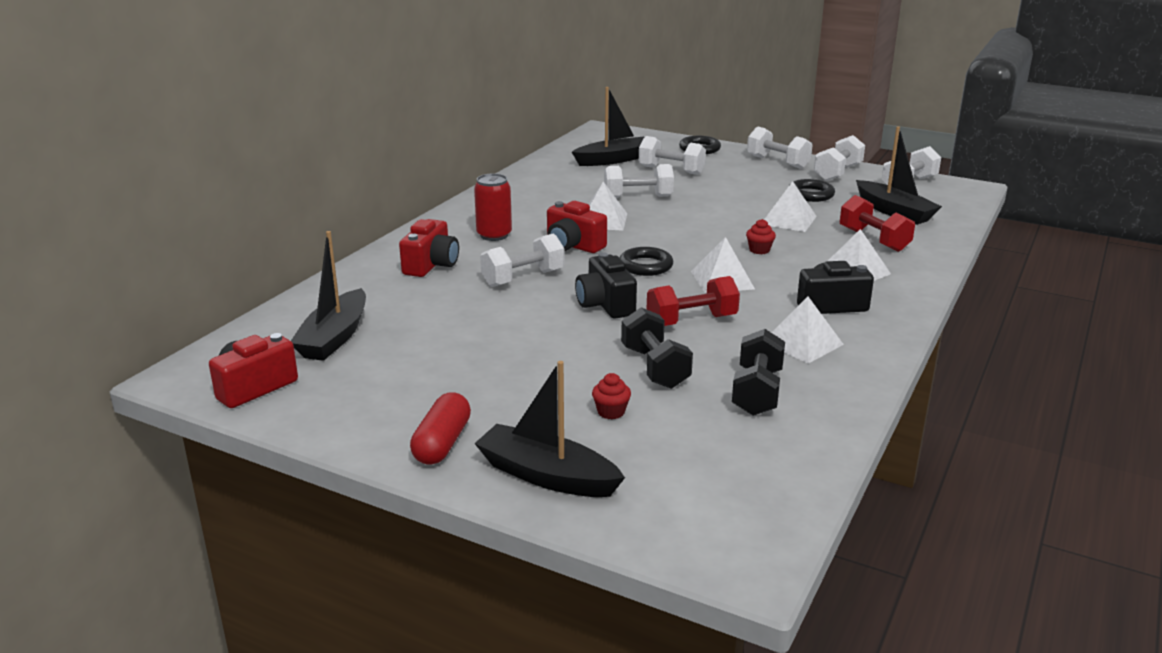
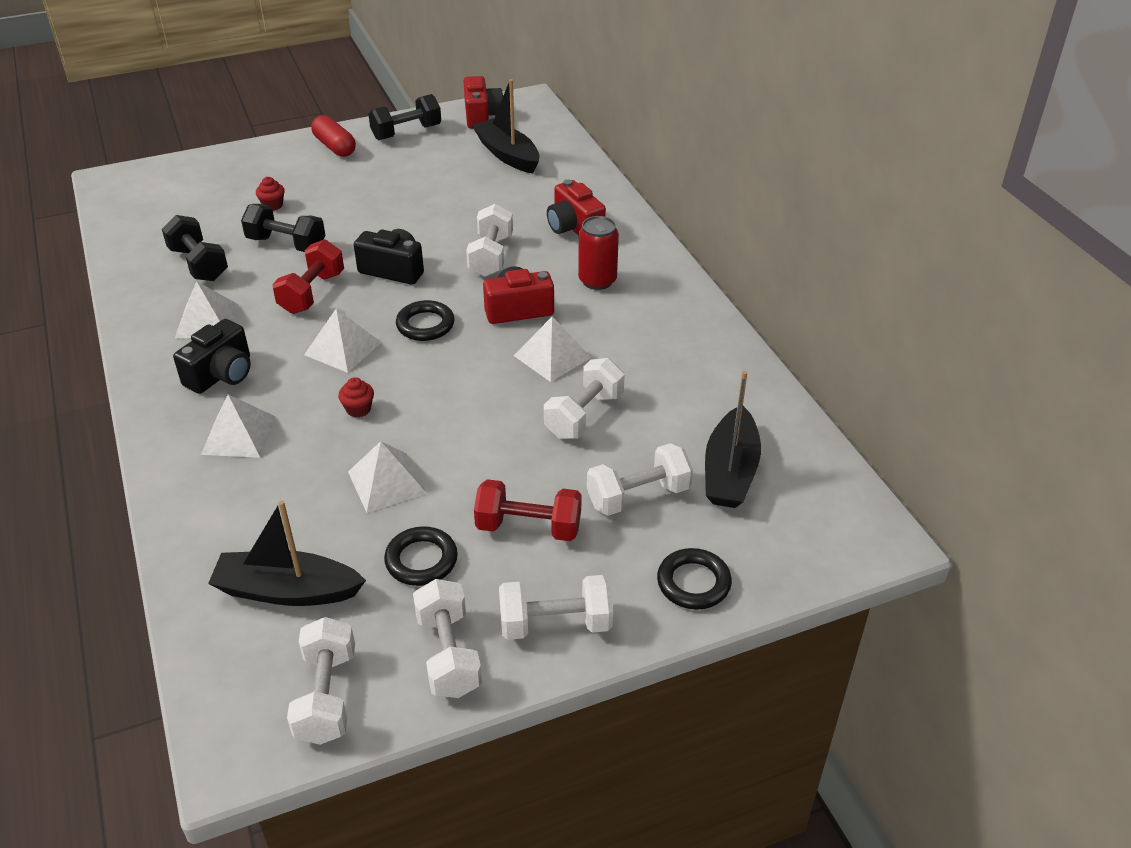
camera: 130 degrees right, 15 degrees up
black boat [474,361,625,497] -> none
red dumbbell [840,195,915,252] -> red dumbbell moved to [474,479,582,541]
none -> black dumbbell [368,94,441,140]

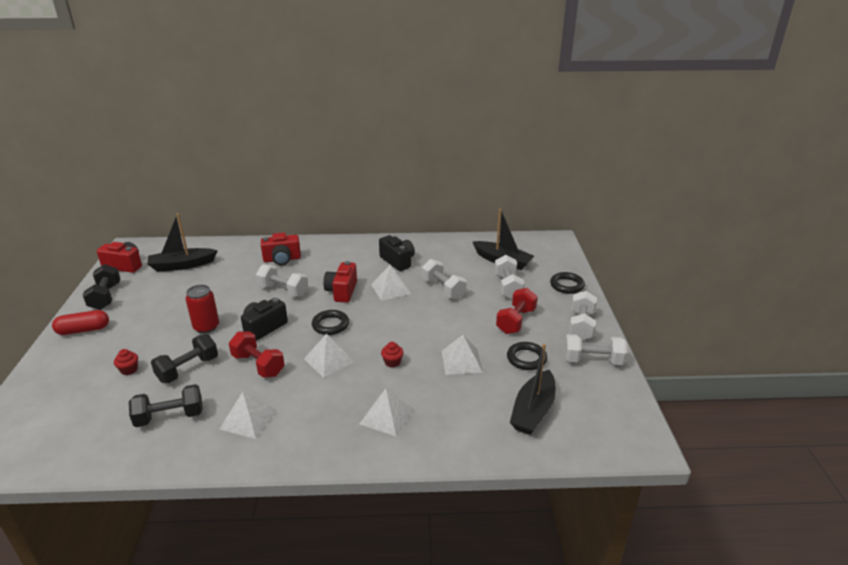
camera: 70 degrees left, 10 degrees down
black camera [173,319,251,394] -> black camera moved to [379,235,415,271]
white dumbbell [287,617,355,745] -> none
red can [578,216,619,290] -> red can moved to [185,285,219,334]

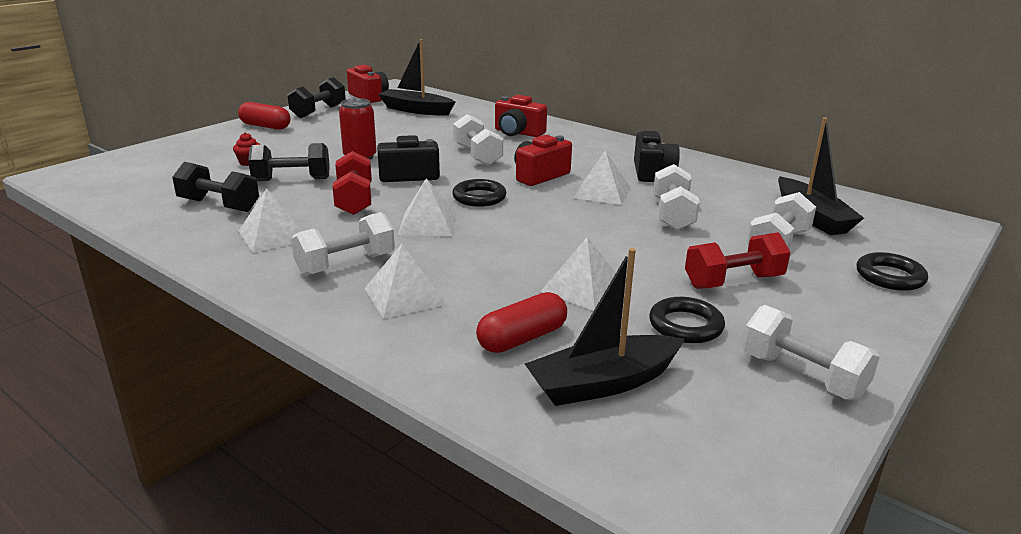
camera: 40 degrees right, 5 degrees down
red cupcake [381,342,404,367] -> none
white dumbbell [569,291,597,340] -> white dumbbell moved to [291,212,395,276]
none -> red capsule [476,292,567,353]

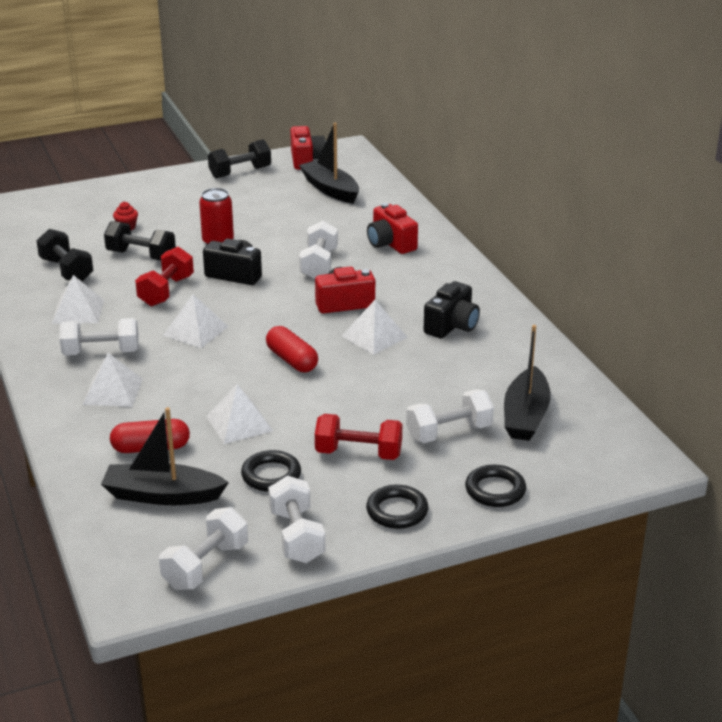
camera: 30 degrees right, 5 degrees up
red capsule [238,102,291,130] -> red capsule moved to [266,326,318,372]
black ring [452,179,506,207] -> black ring moved to [366,485,428,529]
white dumbbell [653,164,700,230] -> white dumbbell moved to [159,507,248,590]

